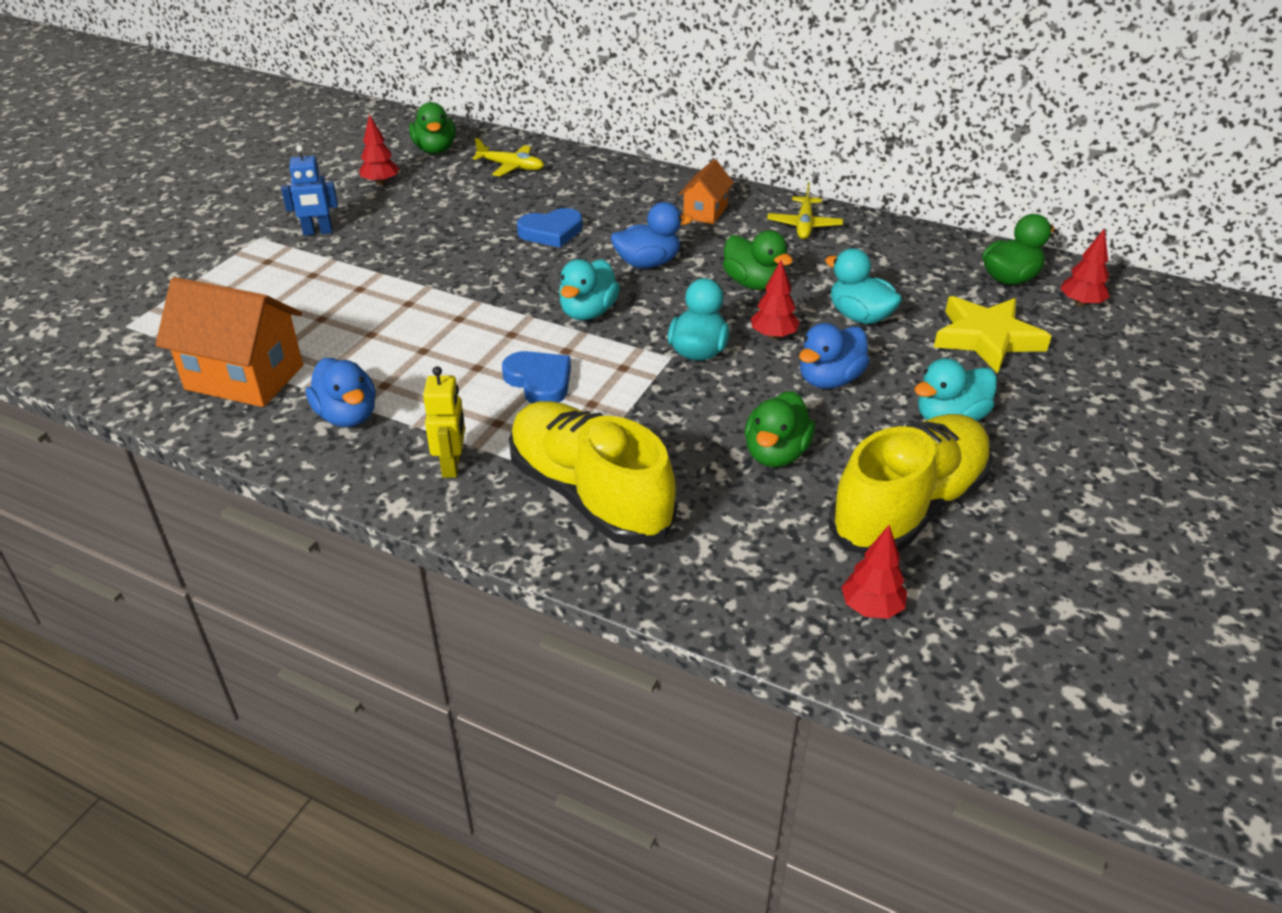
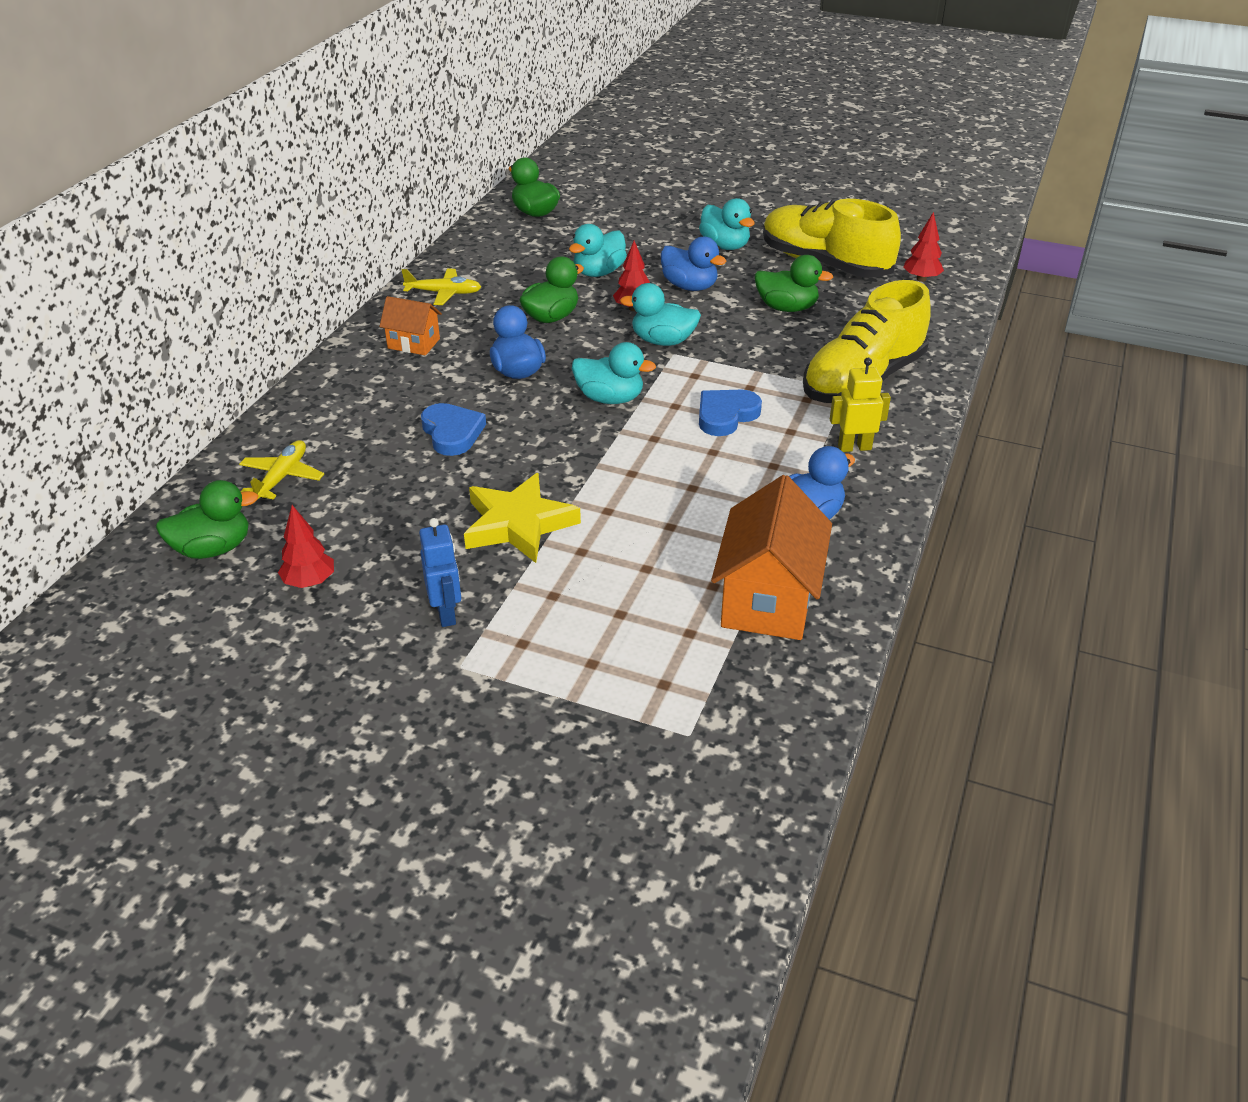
camera: 95 degrees left, 0 degrees up
yellow star [934,296,1051,373] -> yellow star moved to [464,473,581,563]
red tree [1060,228,1110,307] -> none

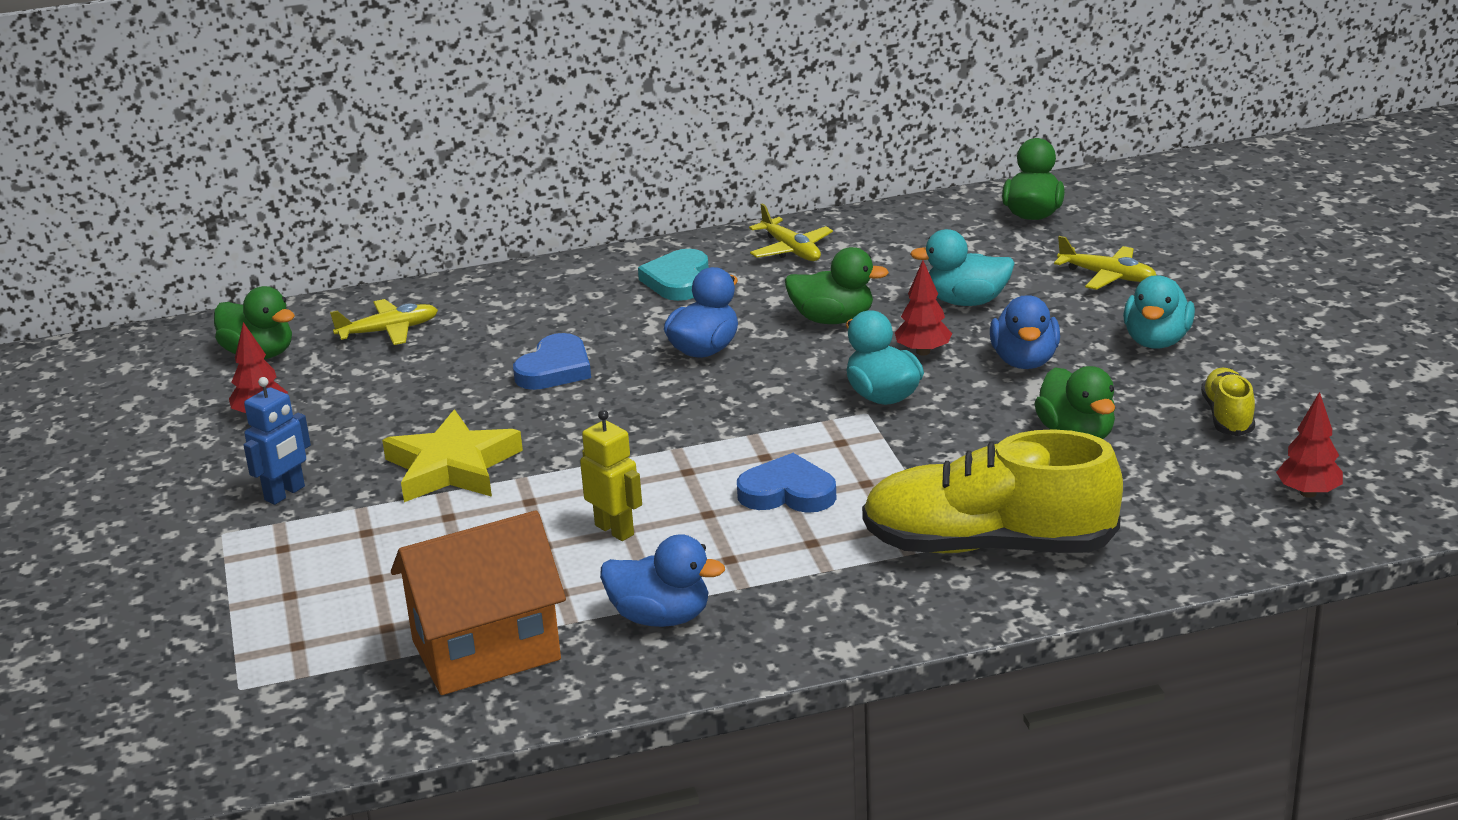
camera: 55 degrees right, 10 degrees down
orange house [379,296,442,355] -> turquoise heart [638,249,709,301]
turquoise duck [572,342,656,404] -> none
yellow shoe [763,199,901,278] -> yellow shoe [1201,368,1255,436], size x0.47
yellow robot [830,358,891,452] -> yellow robot moved to [580,410,642,541]
none -> yellow plane [1054,236,1156,290]

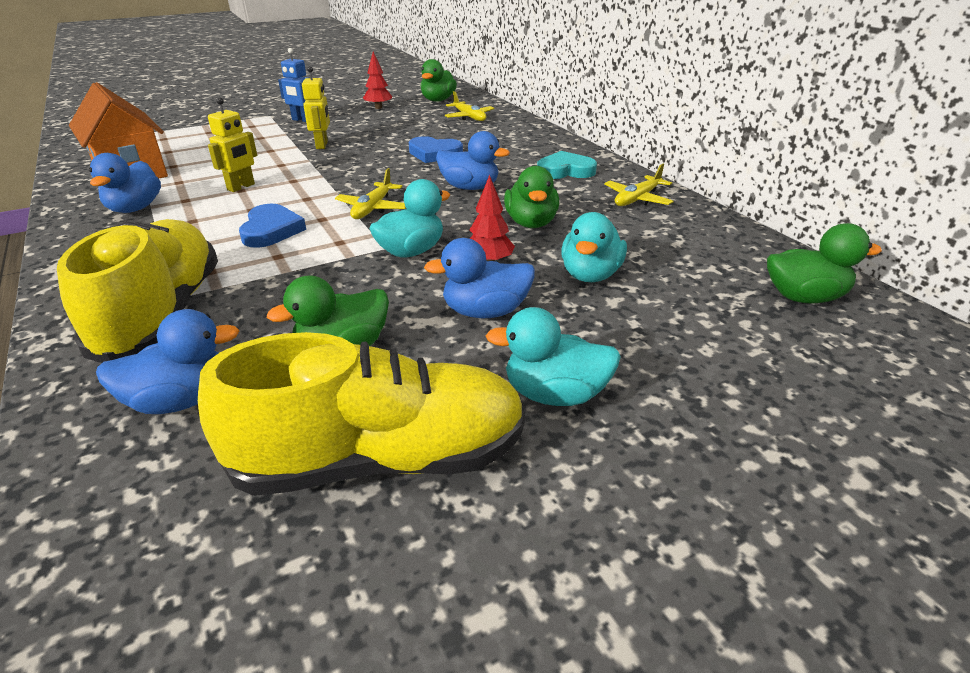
camera: 75 degrees right, 5 degrees up
yellow star [382,410,523,502] -> yellow robot [302,66,330,149]
turquoise duck [910,229,1015,306] -> turquoise duck turned 150 degrees counterclockwise [561,212,627,282]
yellow plane [1054,236,1156,290] -> yellow plane moved to [335,168,406,219]
yellow shoe [1201,368,1255,436] -> yellow shoe [198,332,526,496], size x2.12
red tree [1276,392,1343,498] -> none
none -> blue duck [96,309,240,414]

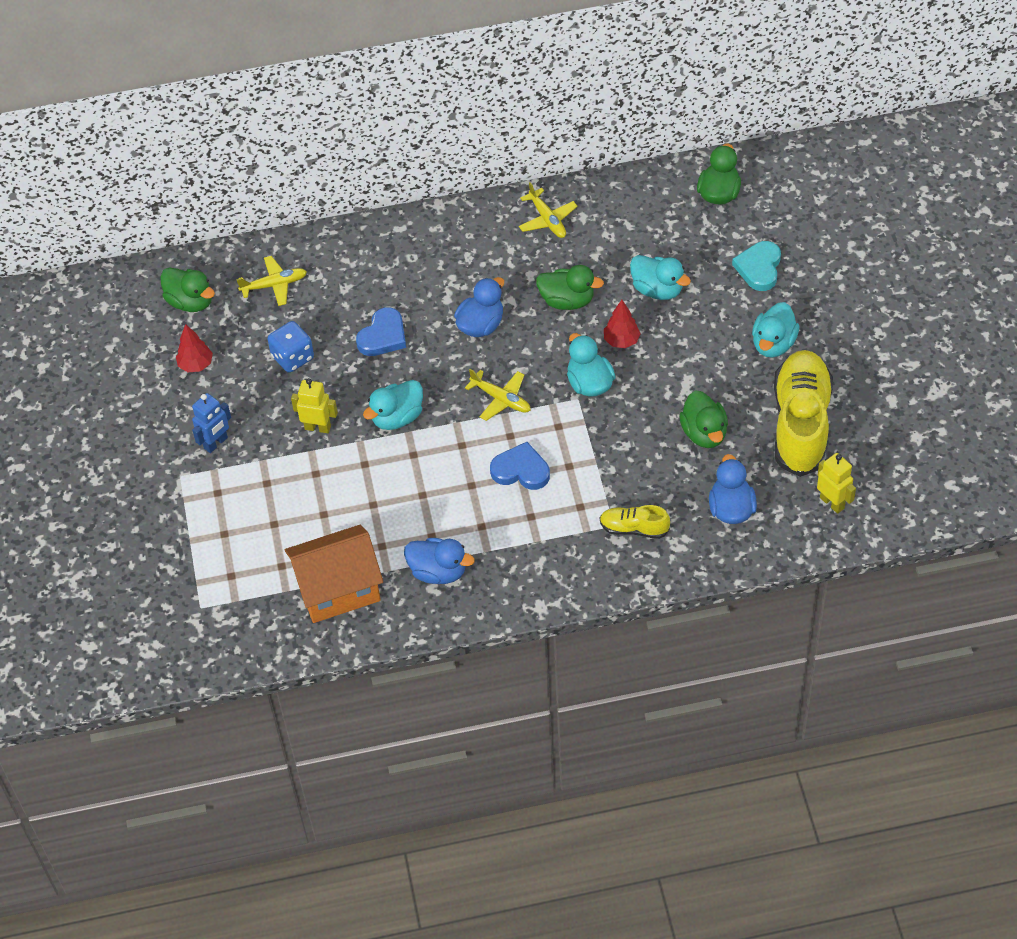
camera: 70 degrees left, 20 degrees up
yellow shoe [57,219,218,363] -> yellow shoe [600,505,670,539], size x0.47
yellow robot [208,97,257,192] -> yellow robot moved to [817,453,856,514]
blue duck [424,238,535,318] -> none
turquoise heart [537,151,597,179] -> turquoise heart moved to [732,241,781,291]
none -> blue dice [268,321,314,373]
none -> turquoise duck [363,380,423,430]

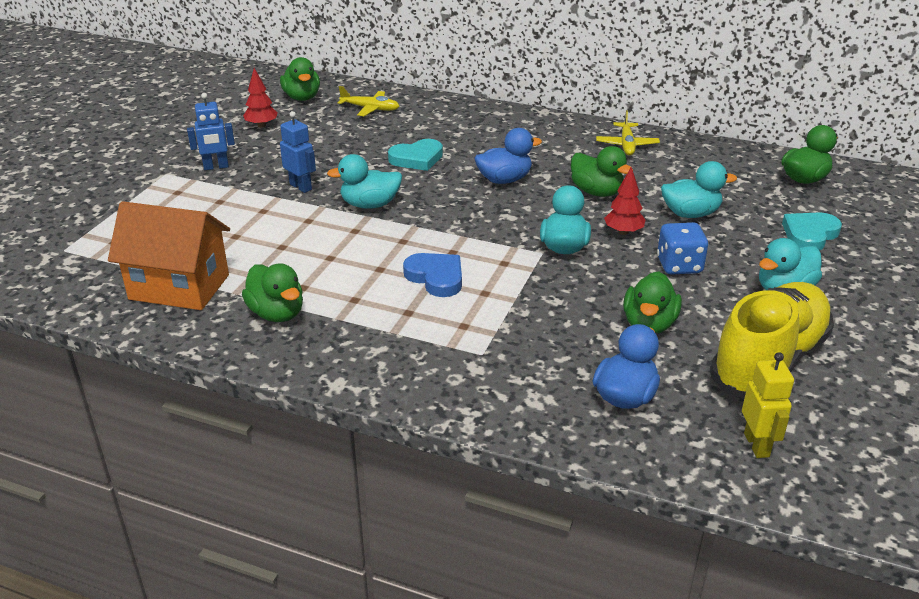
camera: 30 degrees right, 20 degrees down
blue dice [268,321,314,373] -> blue dice moved to [657,222,708,275]
yellow robot [291,378,338,433] -> blue robot [280,111,316,193]
blue heart [356,307,406,356] -> turquoise heart [388,139,443,171]
blue duck [404,538,475,584] -> green duck [242,263,303,322]
yellow plane [465,369,531,421] -> none
yellow shoe [600,505,670,539] -> none
turquoise duck [630,255,691,300] -> turquoise duck turned 75 degrees counterclockwise [661,161,737,218]

